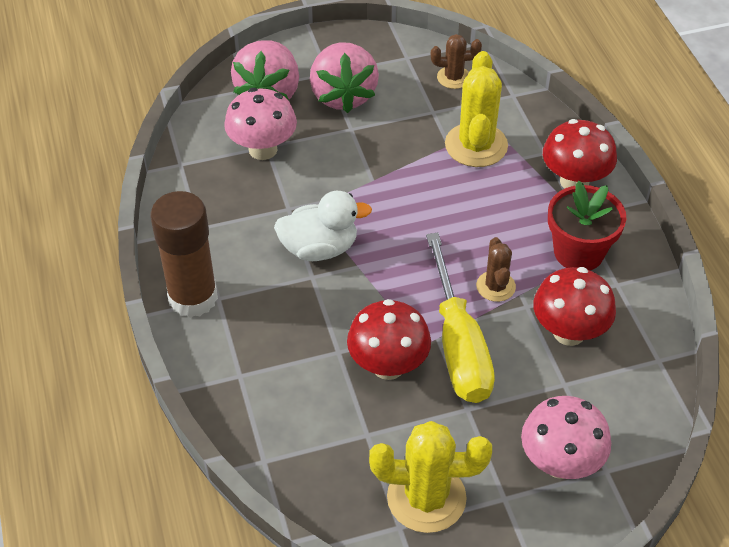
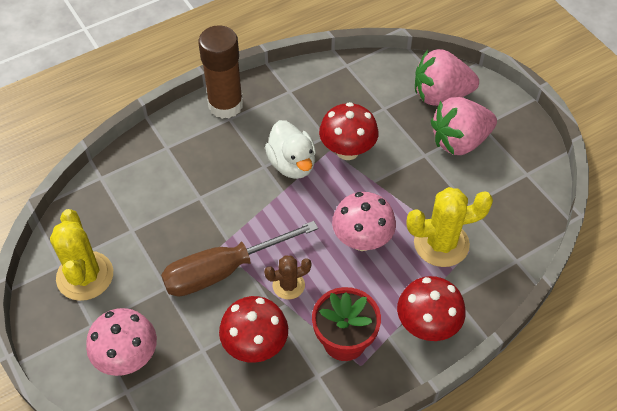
camera: 75 degrees right, 5 degrees up
pink mushroom [224,88,297,160] -> pink mushroom moved to [332,192,396,251]
red mushroom [347,299,431,380] -> red mushroom moved to [319,102,378,160]
yellow screwdriver [426,233,495,403] -> brown screwdriver [161,221,318,297]
brown cactus [431,34,482,89] -> none

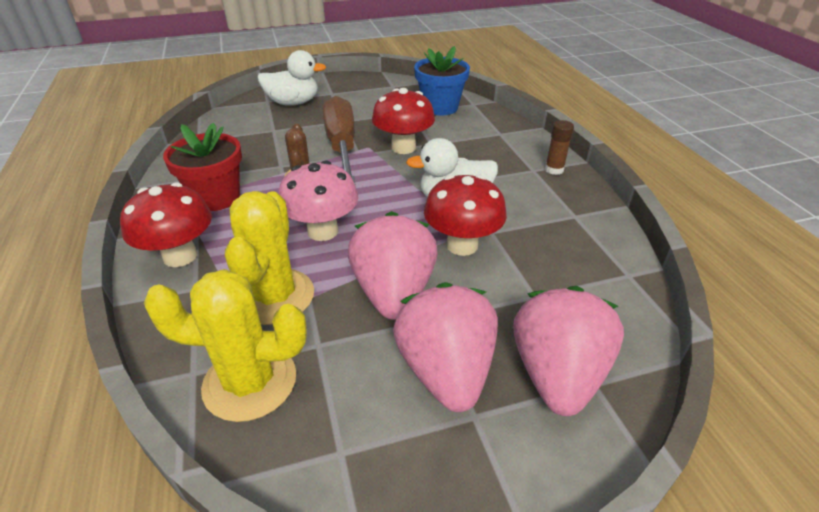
camera: 105 degrees right, 15 degrees down
yellow cactus [50,209,113,301] -> yellow cactus moved to [144,269,307,422]
pink mushroom [86,308,157,376] -> white duck [258,50,326,105]
brown glue stick [198,25,243,119] -> brown glue stick [545,120,574,175], size x0.46
red mushroom [219,296,288,363] -> red mushroom moved to [372,88,435,154]
none -> pink strawberry [348,211,438,320]
none -> blue flower pot [414,46,470,115]

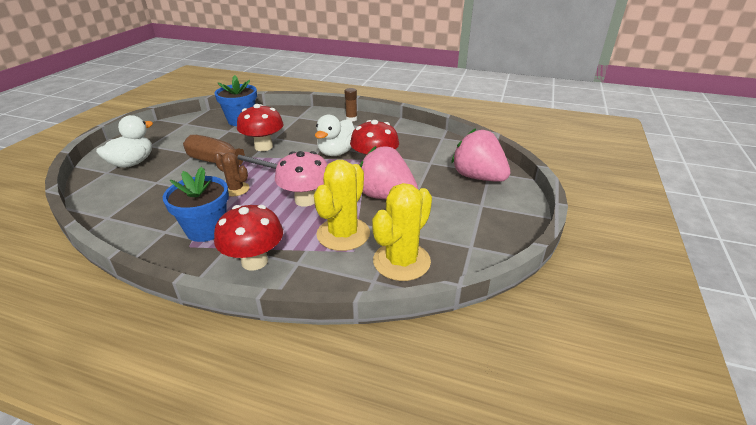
camera: 55 degrees left, 5 degrees down
red flower pot [163,123,242,211] -> blue flower pot [163,167,229,242]
yellow cactus [225,191,314,325] -> yellow cactus turned 75 degrees clockwise [314,160,370,251]
pink strawberry [393,282,498,412] -> none

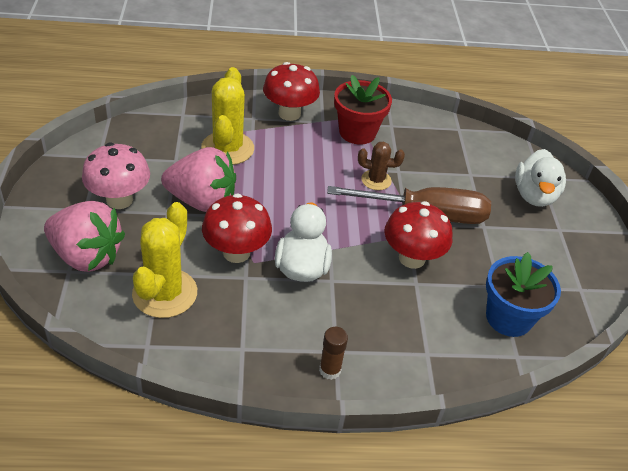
camera: 155 degrees right, 10 degrees up
blue flower pot [163,167,229,242] -> red flower pot [334,75,392,144]
pink mushroom [275,151,328,207] -> pink mushroom moved to [82,143,150,209]
yellow cactus [372,183,432,281] -> yellow cactus moved to [132,202,197,318]

